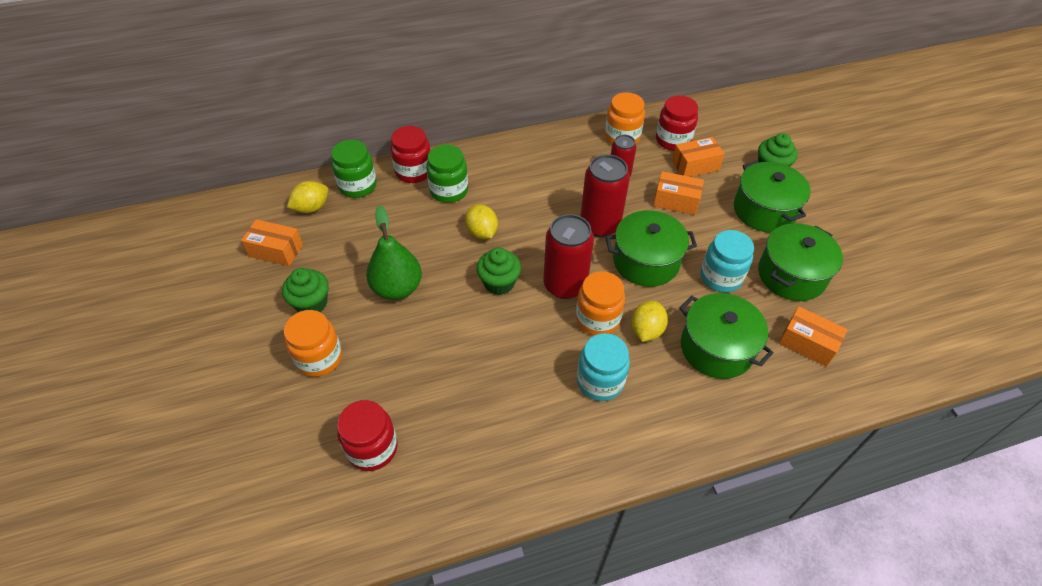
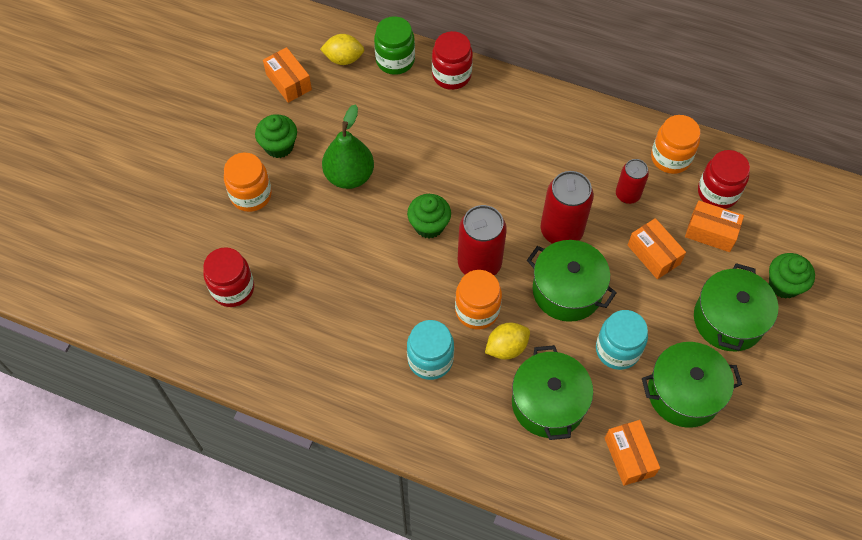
camera: 40 degrees right, 10 degrees up
green jar [426,145,468,203] -> none
yellow lemon [465,204,498,239] -> none

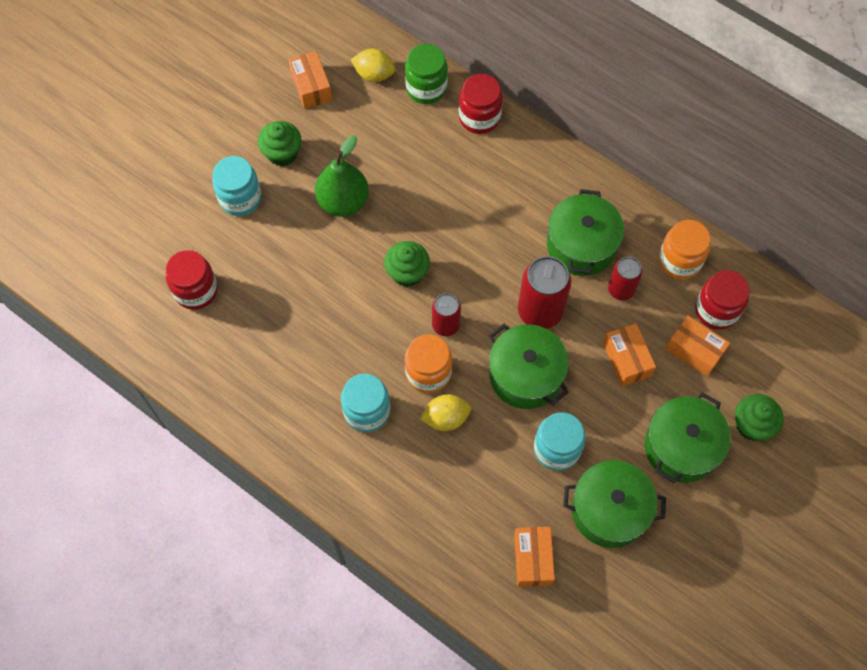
camera: 15 degrees right, 5 degrees up
orange jar [224,152,272,212] -> turquoise jar [212,156,262,216]
red can [458,205,507,276] -> red can [432,293,461,336], size x0.60
green pot [512,345,593,440] -> green pot moved to [547,189,624,276]

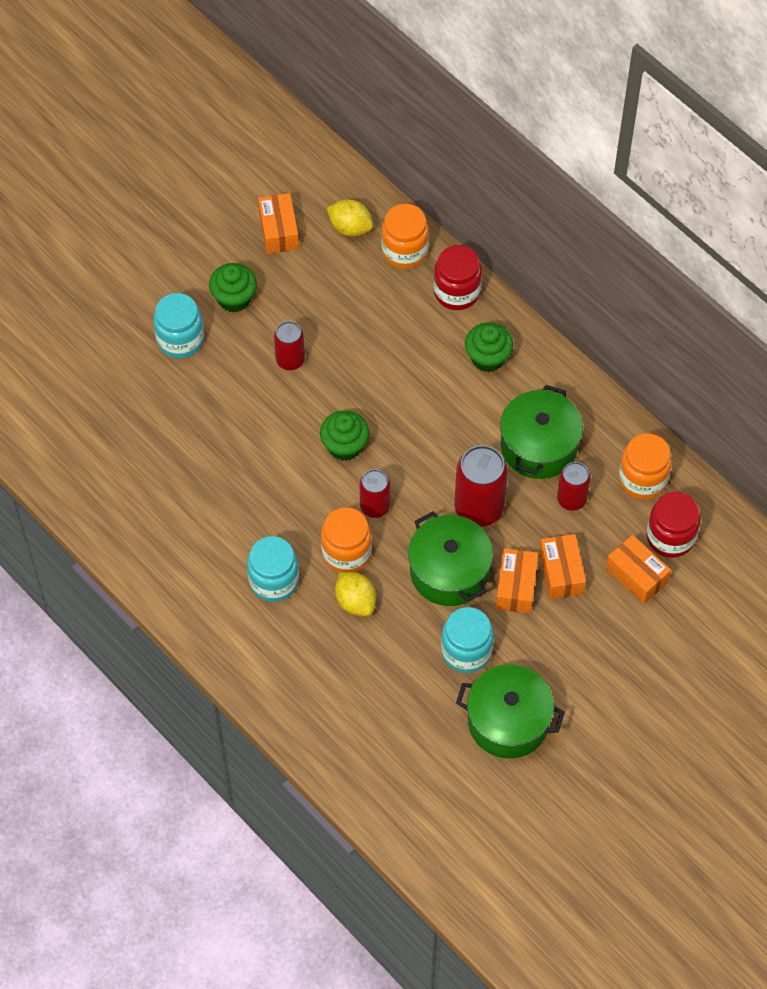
camera: 10 degrees right, 5 degrees down
red jar [165,250,218,310] -> none
green pear [315,135,369,217] -> red can [274,321,305,370]
green jar [405,44,448,104] -> orange jar [381,204,429,269]
yellow lemon [420,394,471,431] -> yellow lemon turned 60 degrees clockwise [335,572,376,616]
orange box [514,527,555,587] -> orange box moved to [496,548,538,613]
green pot [645,392,731,483] -> none
green cupcake [735,394,783,441] -> green cupcake moved to [465,322,513,372]

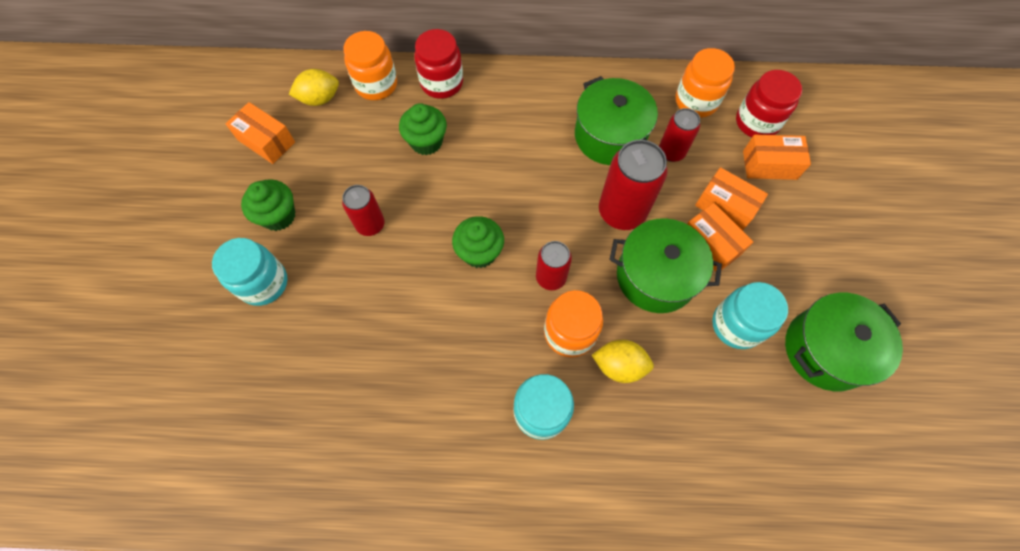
camera: 45 degrees left, 5 degrees up
green cupcake [465,322,513,372] -> green cupcake moved to [399,103,447,155]

